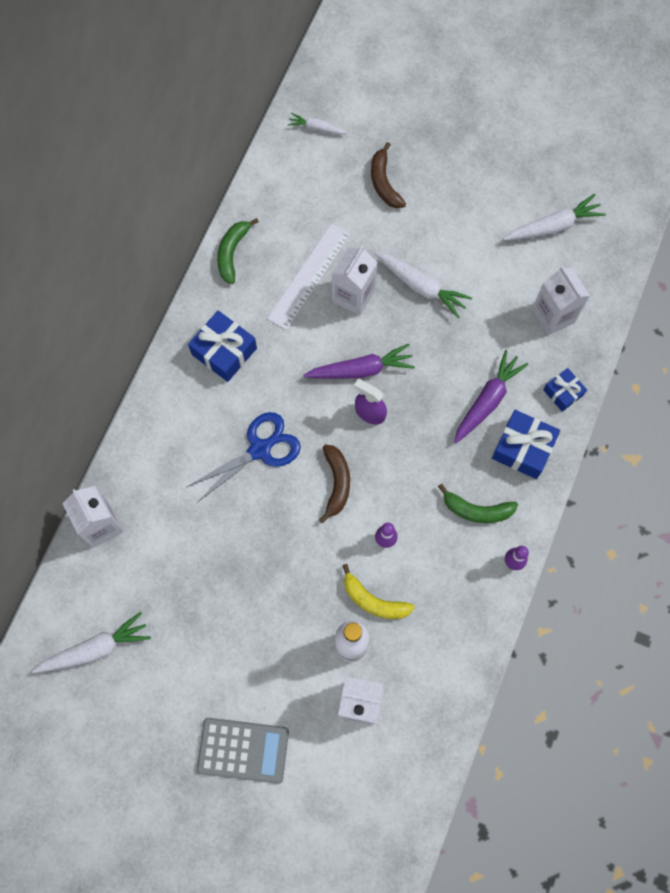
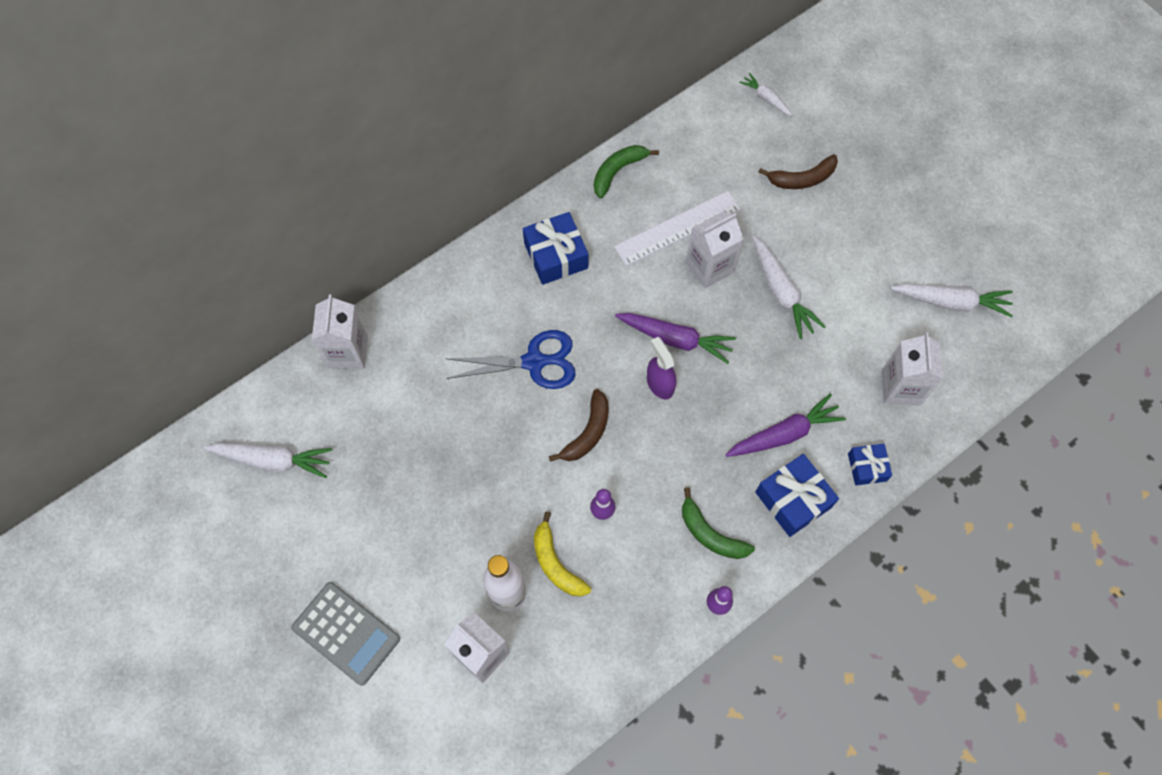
camera: 30 degrees right, 5 degrees down
brown banana [371,142,406,208] -> brown banana turned 120 degrees counterclockwise [759,154,838,189]

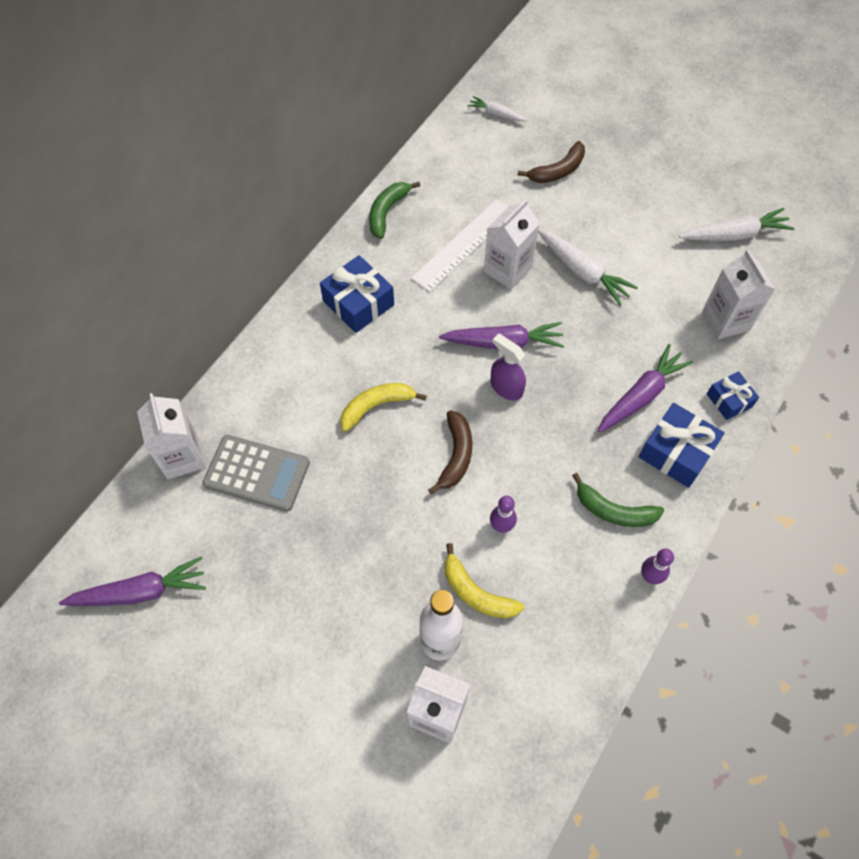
camera: 20 degrees left, 5 degrees down
white carrot [204,443,332,478] -> purple carrot [59,557,206,606]
grey calculator [291,582,400,686] -> grey calculator moved to [202,435,310,512]
blue scissors [446,330,576,389] -> yellow banana [340,383,427,432]

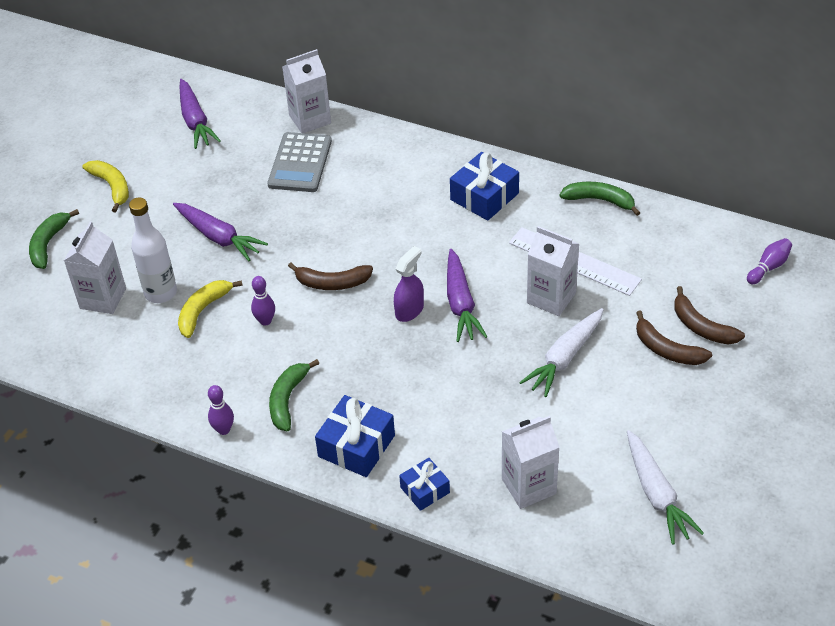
camera: 85 degrees right, 15 degrees down
yellow banana [340,383,427,432] -> yellow banana moved to [82,160,129,213]
white carrot [467,96,527,122] -> purple bowling pin [747,238,792,284]
purple carrot [598,344,693,432] -> purple carrot moved to [173,203,268,261]
none -> green banana [29,209,79,269]
none -> brown banana [636,310,712,365]

